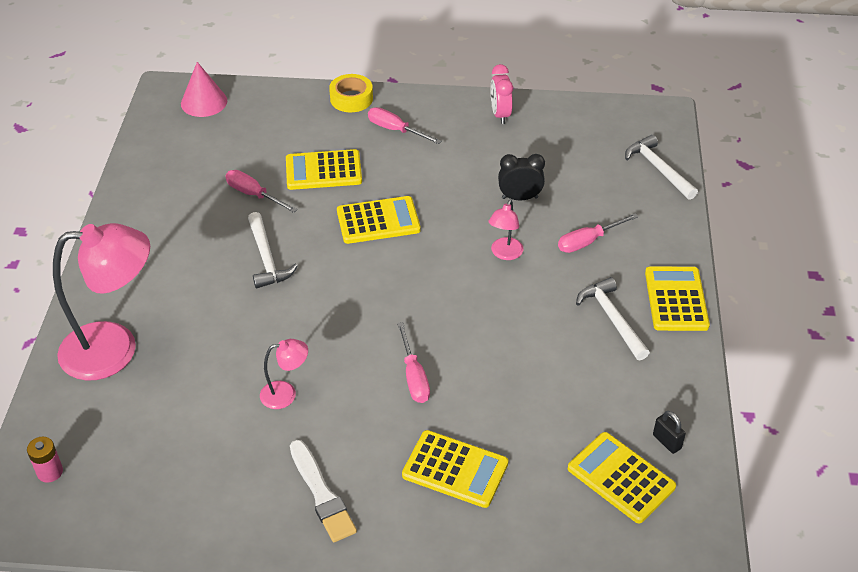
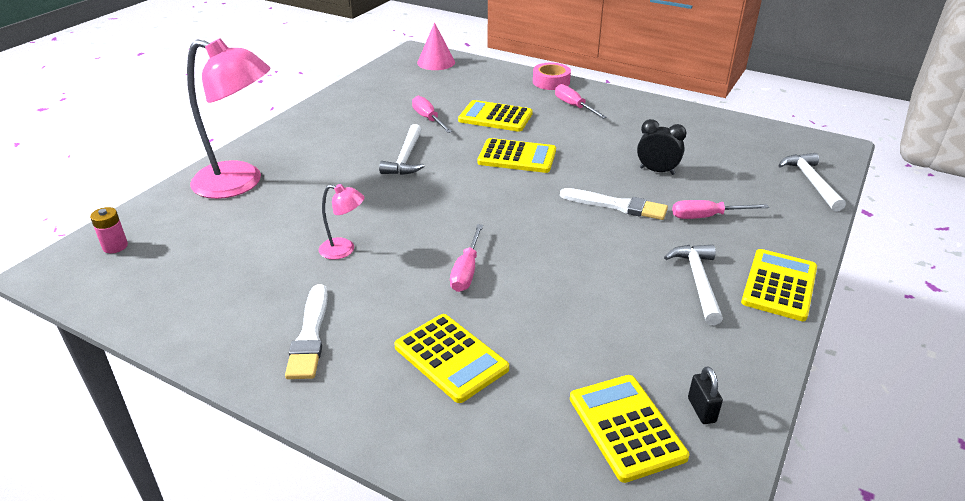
camera: 25 degrees right, 10 degrees down
yellow tape [329,74,373,112] -> pink tape [533,63,571,90]
pink lamp [489,199,524,260] -> white brush [560,188,668,220]
pink clock [491,64,513,124] -> none

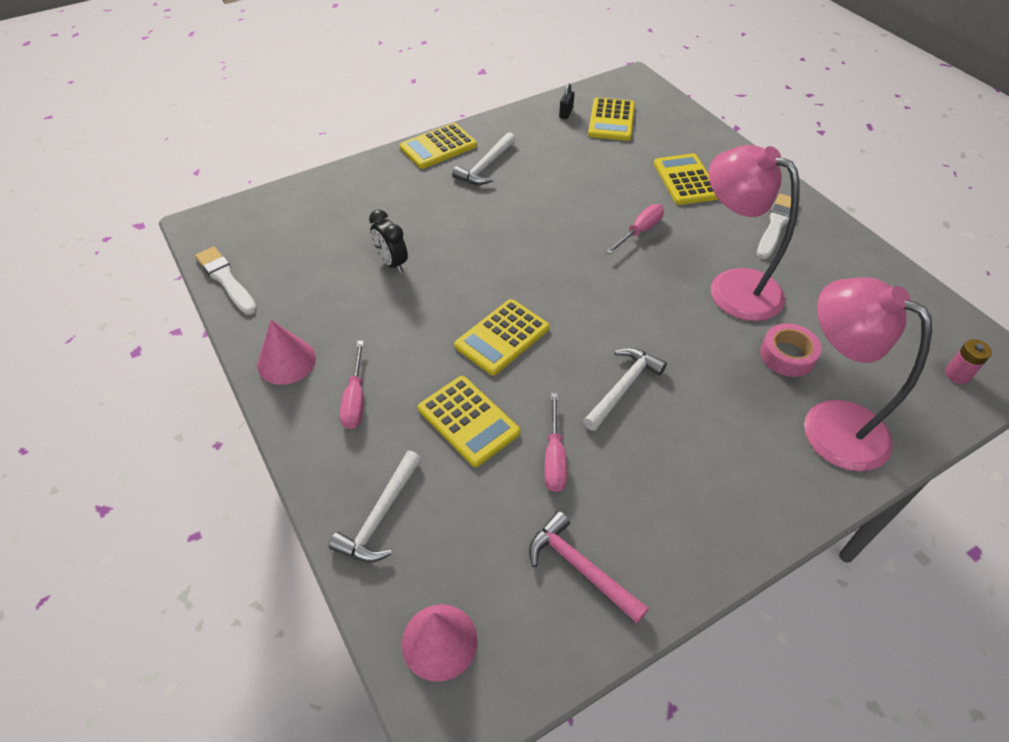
camera: 150 degrees left, 15 degrees up
pink lamp [319,184,365,260] -> pink lamp [709,145,800,321], size x2.20
yellow calculator [477,138,556,173] -> yellow calculator turned 90 degrees counterclockwise [454,299,550,375]
pink tape [533,63,571,90] -> pink tape moved to [760,323,822,377]
white brush [560,188,668,220] -> white brush moved to [195,246,257,315]
pink screwdriver [672,200,769,219] -> none
white hammer [778,153,846,212] -> white hammer moved to [329,451,421,562]
none -> pink cone [257,320,316,385]
none -> pink hammer [529,511,649,623]

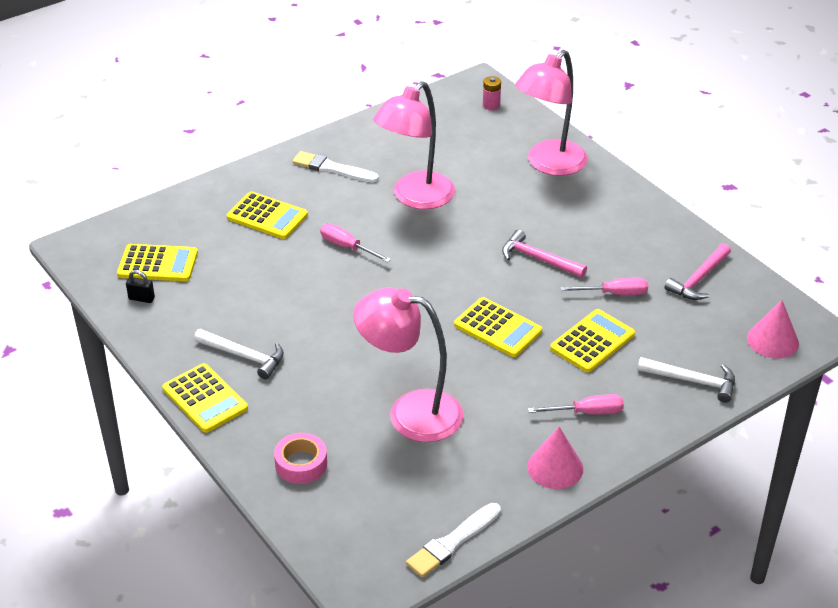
camera: 95 degrees left, 10 degrees down
black clock [369,209,408,273] -> pink lamp [353,288,464,442]
white hammer [583,348,667,431] -> pink hammer [502,229,587,278]
yellow calculator [654,154,718,205] -> yellow calculator turned 135 degrees counterclockwise [227,192,308,239]
pink tape [760,323,822,377] -> pink tape moved to [274,433,327,484]

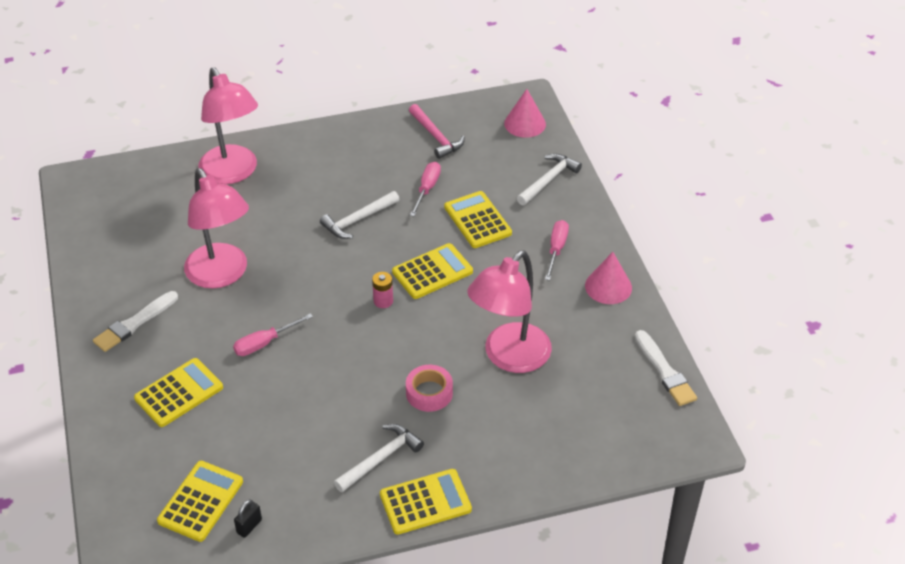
camera: 70 degrees left, 5 degrees up
pink tape [274,433,327,484] -> pink tape moved to [406,365,453,412]
pink battery [483,76,501,110] -> pink battery moved to [372,272,393,308]
pink hammer [502,229,587,278] -> white hammer [320,191,400,239]

